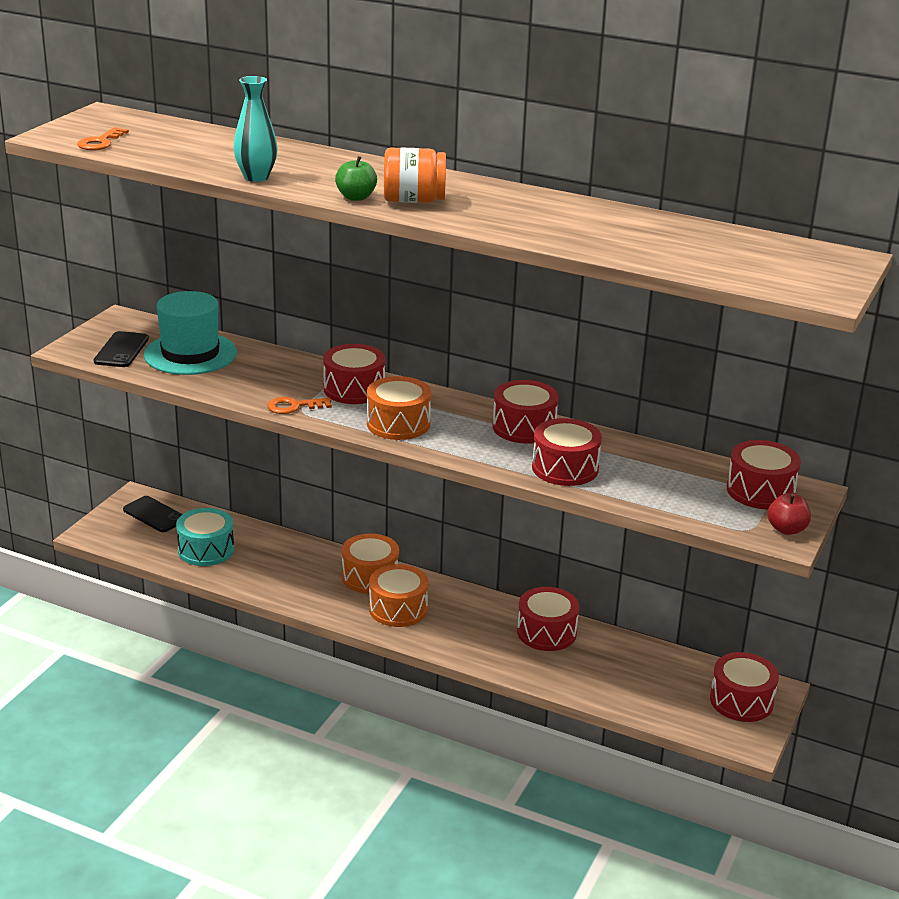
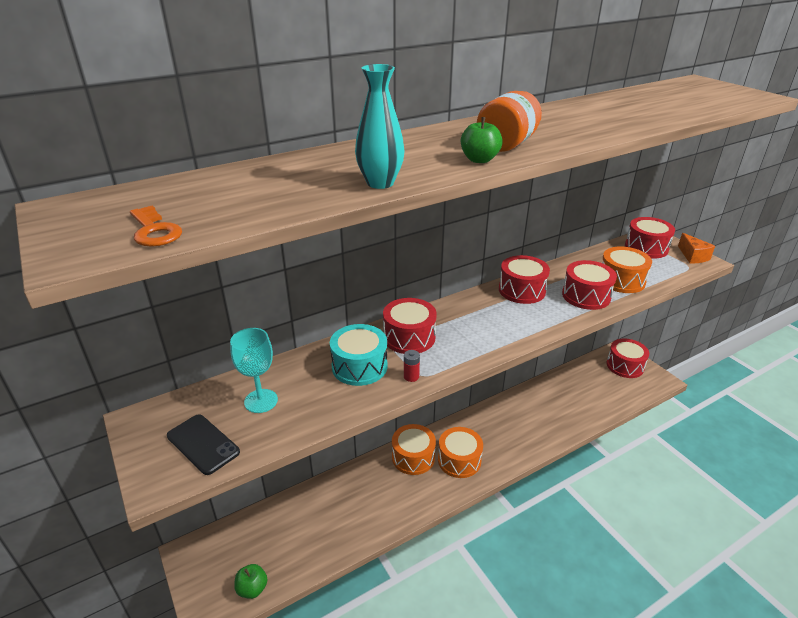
camera: 55 degrees left, 5 degrees up
black phone [123,496,183,532] -> none
turquoise hat [144,291,237,375] -> turquoise goblet [230,328,278,413]
turquoise drum [176,508,234,566] -> turquoise drum moved to [330,324,388,386]
orange key [267,397,332,414] -> red battery [404,350,420,382]
orange drum [367,376,431,440] -> orange drum moved to [602,246,652,293]
red drum [517,587,579,651] -> none
red apple [768,493,811,535] -> orange cheese [678,233,715,263]
none -> green apple [234,564,268,599]

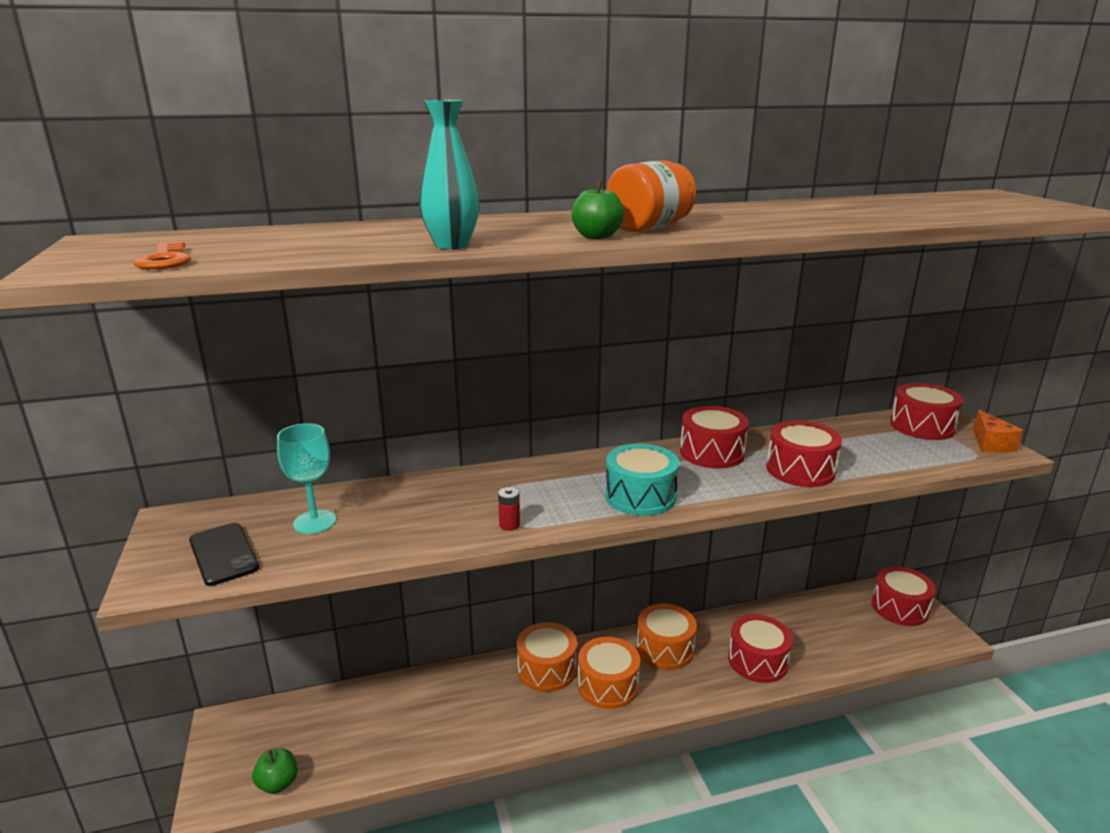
camera: 15 degrees right, 10 degrees down
turquoise drum [330,324,388,386] -> turquoise drum moved to [605,443,679,516]
red drum [383,298,437,354] -> red drum moved to [728,615,793,683]
orange drum [602,246,652,293] -> orange drum moved to [636,604,697,670]

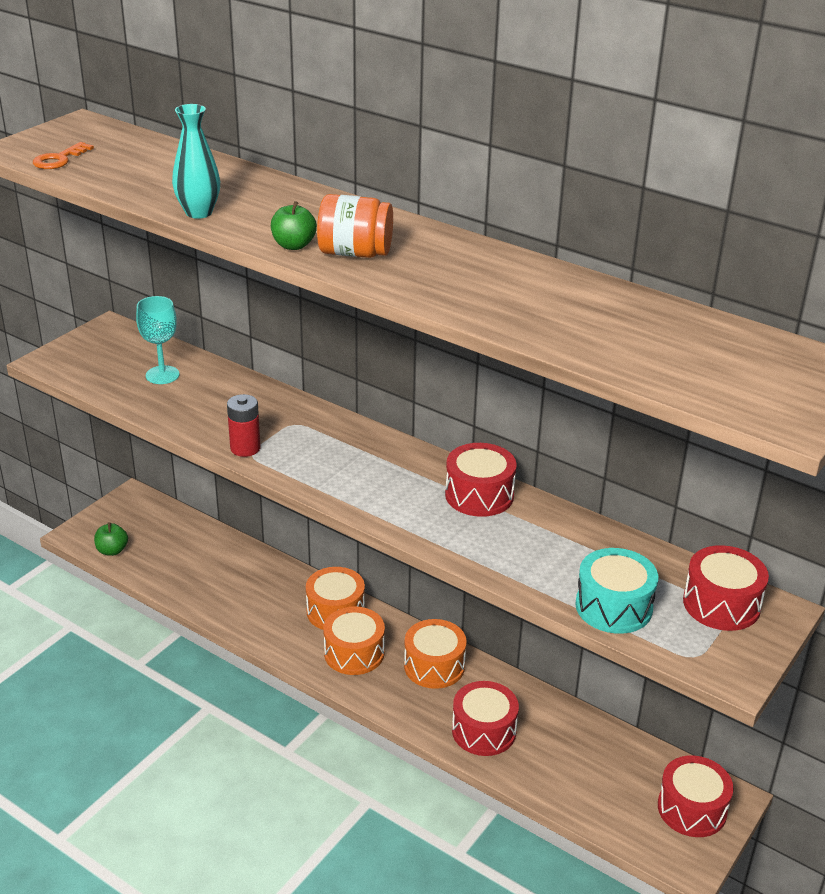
camera: 50 degrees right, 10 degrees up
black phone [189,523,259,586] -> none
red battery [498,487,520,531] -> red battery [227,394,261,457], size x1.66
turquoise drum [605,443,679,516] -> turquoise drum moved to [575,548,658,634]
red drum [766,421,842,487] -> none
orange cheese [973,410,1023,453] -> none

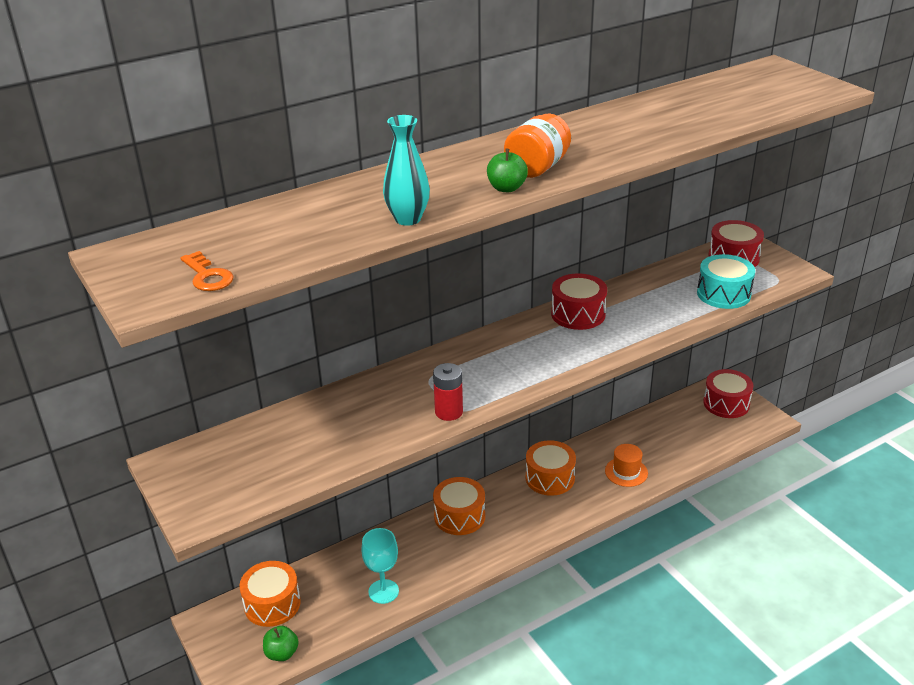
camera: 65 degrees left, 0 degrees up
turquoise goblet [136,296,179,384] -> turquoise goblet moved to [361,528,399,604]
orange drum [323,606,385,675] -> orange drum moved to [239,561,301,627]
red drum [452,681,519,756] -> orange hat [605,444,648,487]

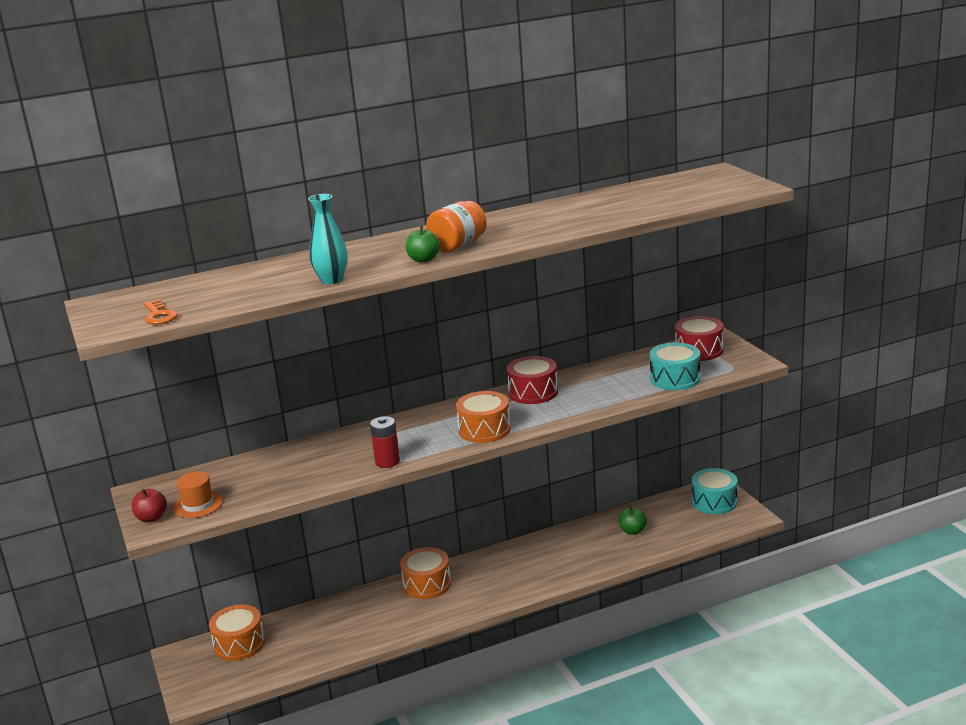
camera: 10 degrees right, 10 degrees down
green apple [263,626,299,661] -> green apple moved to [619,506,647,535]
turquoise goblet [361,528,399,604] -> none
orange drum [526,440,576,496] -> orange drum moved to [456,391,511,443]
orange hat [605,444,648,487] -> orange hat moved to [173,471,223,518]
red drum [703,369,753,418] -> turquoise drum [692,468,738,514]
none -> red apple [132,489,167,522]

